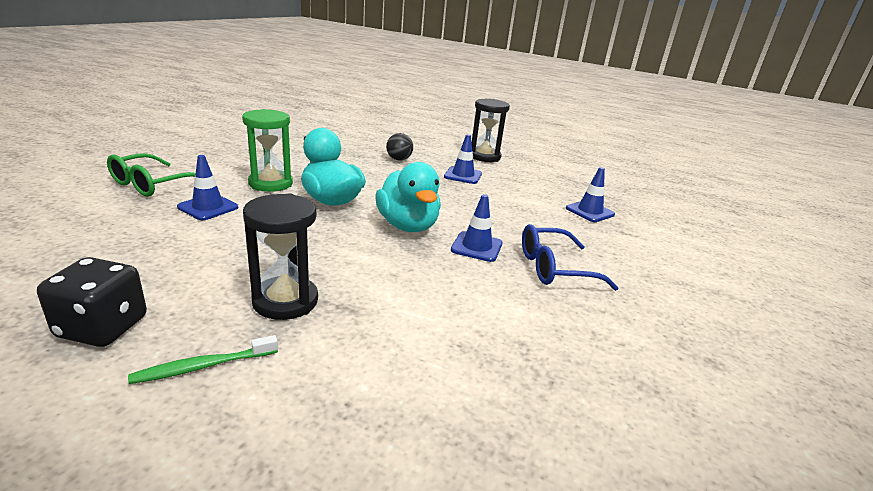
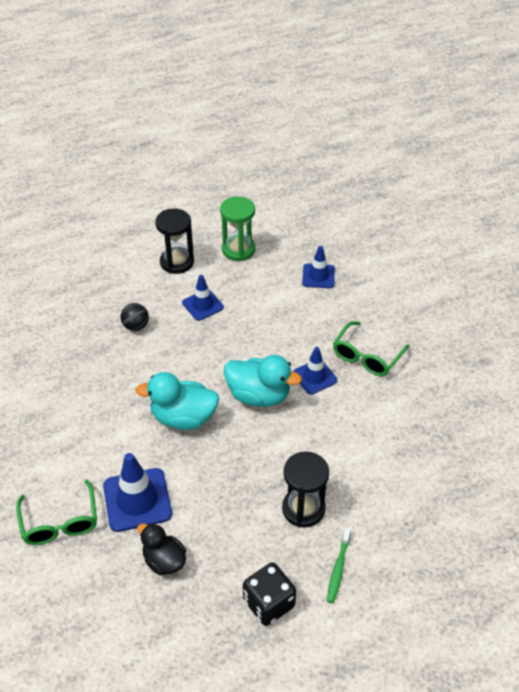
camera: 45 degrees left, 20 degrees up
blue traffic cone [177,155,238,220] -> blue traffic cone [103,453,172,532], size x1.58
green hourglass [242,109,293,192] -> green hourglass moved to [220,196,255,261]
blue glasses [522,224,619,291] -> green glasses [333,321,409,376]
none -> black duck [137,523,186,575]

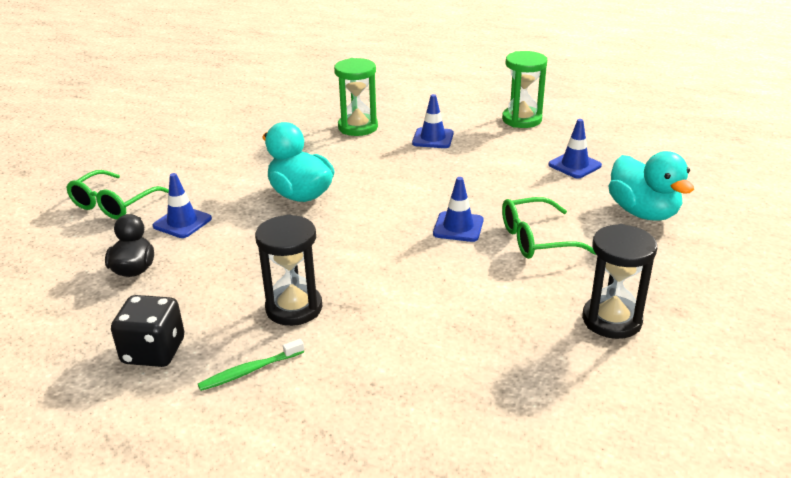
camera: 45 degrees right, 15 degrees down
blue traffic cone [103,453,172,532] -> blue traffic cone [153,173,212,238], size x0.63
black ball [121,303,149,331] -> green hourglass [334,58,378,136]
black hourglass [155,209,194,274] -> black hourglass moved to [582,224,657,339]
turquoise duck [224,355,302,407] -> turquoise duck moved to [608,151,694,221]

